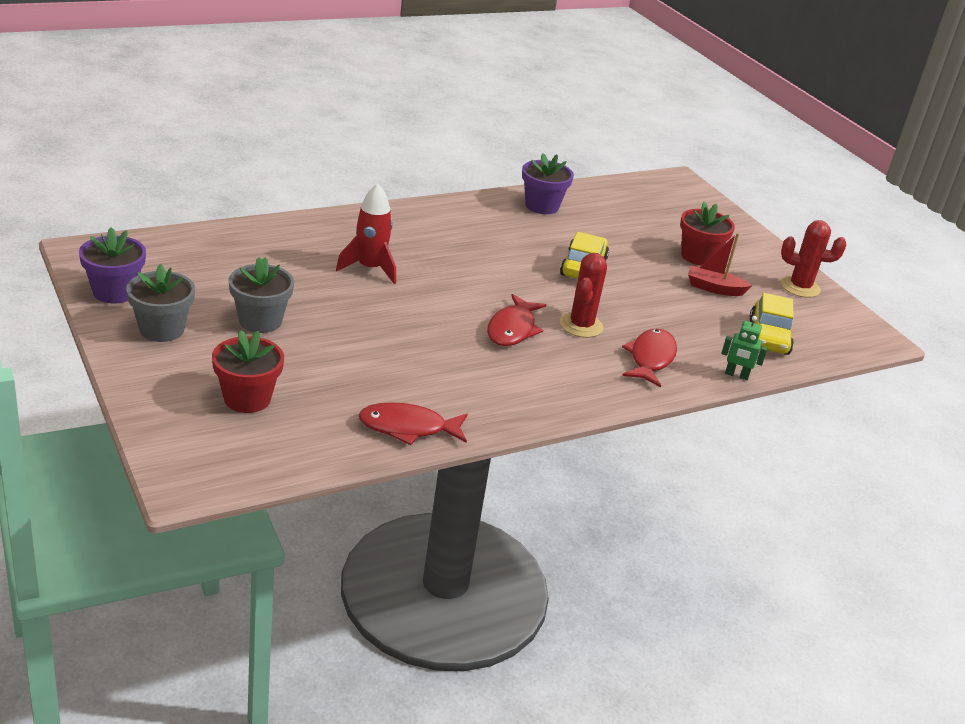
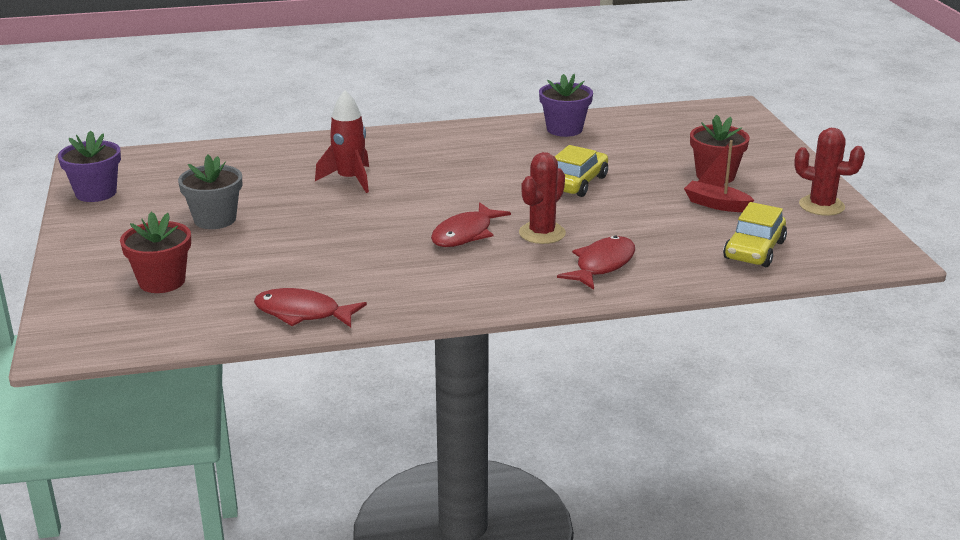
camera: 20 degrees right, 5 degrees down
grey flower pot [126,264,195,342] -> none
green robot [721,316,768,380] -> none

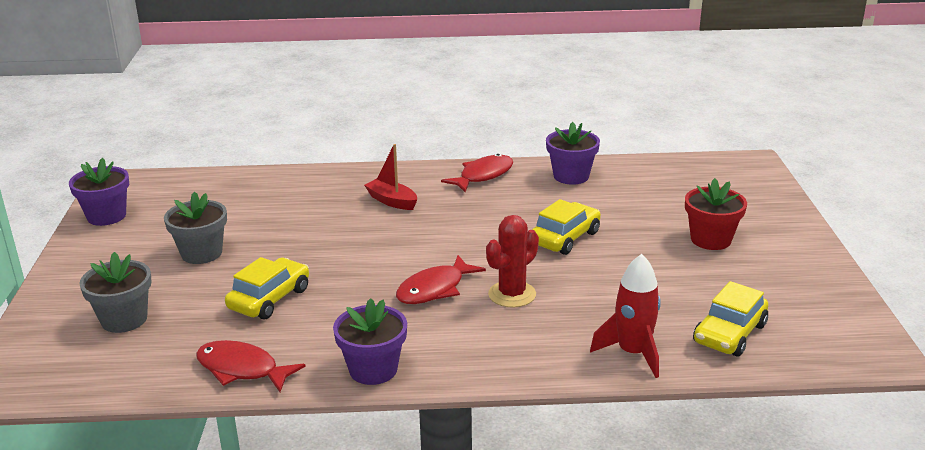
camera: 10 degrees right, 0 degrees up
red flower pot [120,212,191,293] -> grey flower pot [79,252,152,333]
red rocket [315,90,369,193] -> red rocket moved to [590,254,661,378]
red fish [557,236,635,290] -> red fish moved to [441,154,513,192]
red boat [684,140,754,212] -> red boat moved to [364,144,417,210]
red cactus [794,128,865,216] -> none
none -> yellow car [225,257,309,319]
none -> purple flower pot [333,298,407,385]

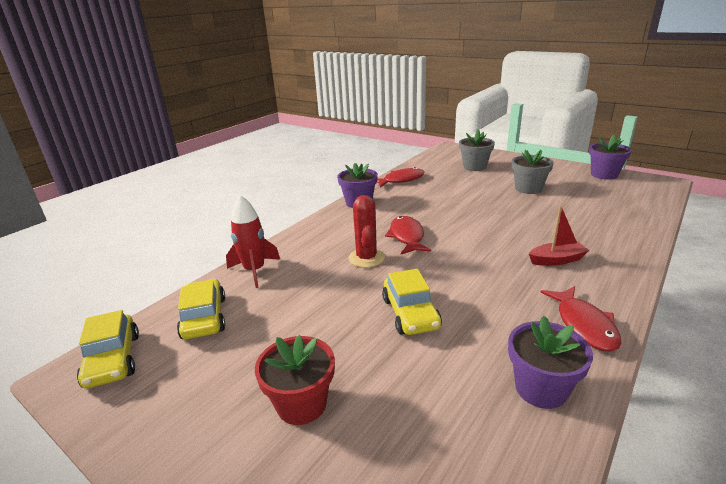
camera: 130 degrees right, 0 degrees up
yellow car [225,257,309,319] -> yellow car moved to [77,310,139,389]

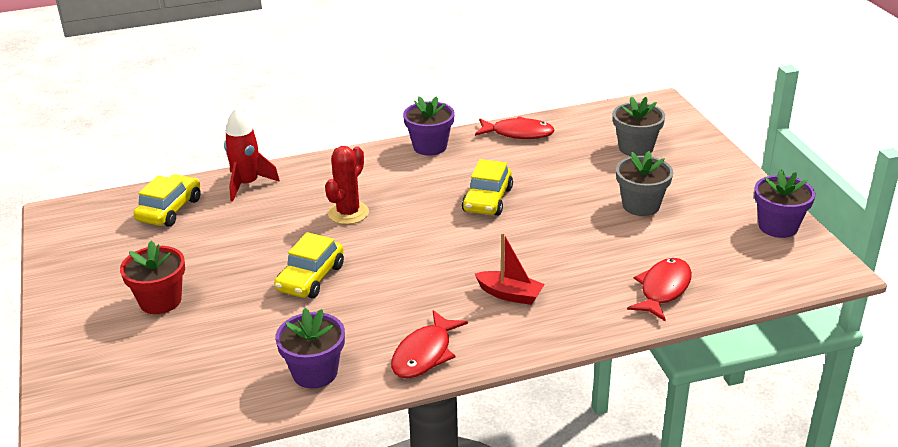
camera: 35 degrees right, 5 degrees up
yellow car [77,310,139,389] -> yellow car moved to [462,159,513,216]
red fish [385,216,431,254] -> red fish moved to [627,258,692,321]

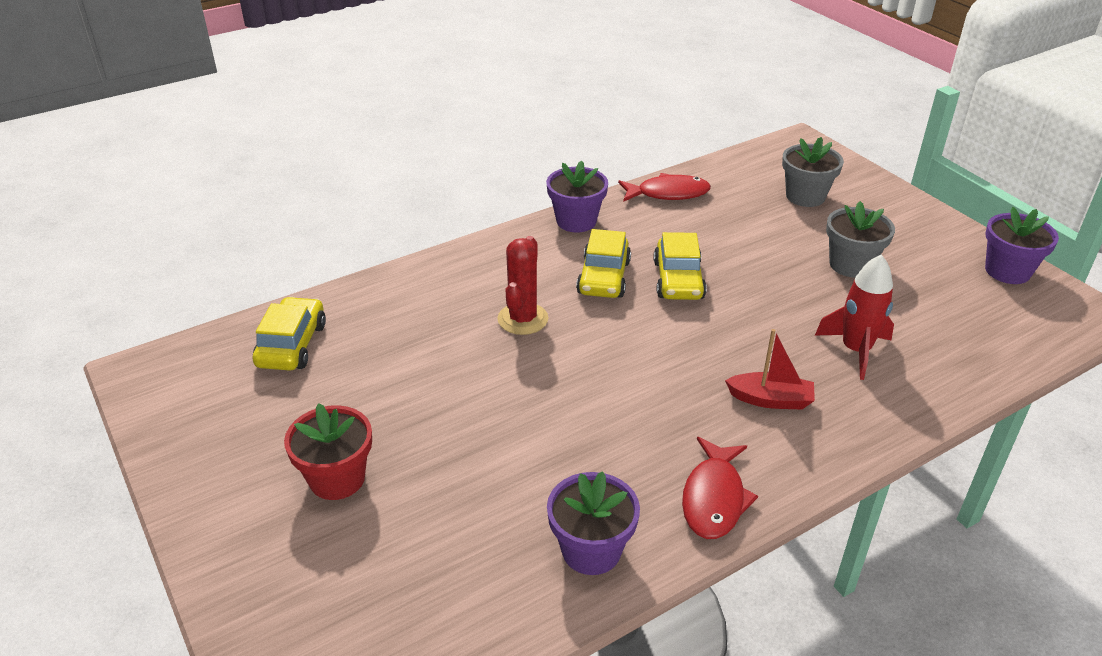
camera: 15 degrees left, 5 degrees up
red rocket [224,108,280,202] -> red rocket moved to [815,254,894,380]
yellow car [274,232,344,298] -> yellow car moved to [576,229,631,298]
red fish [627,258,692,321] -> none

